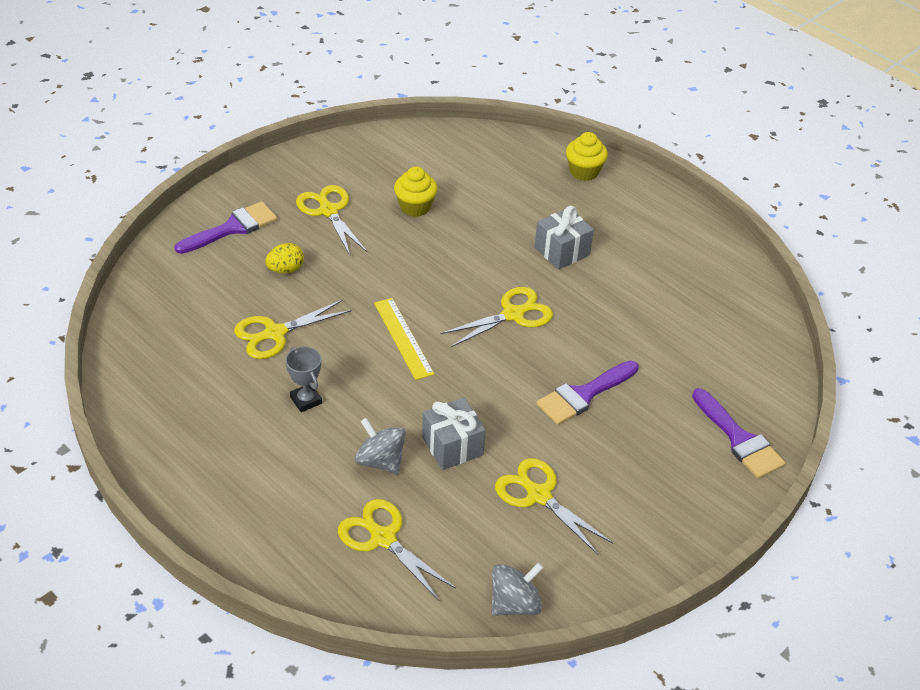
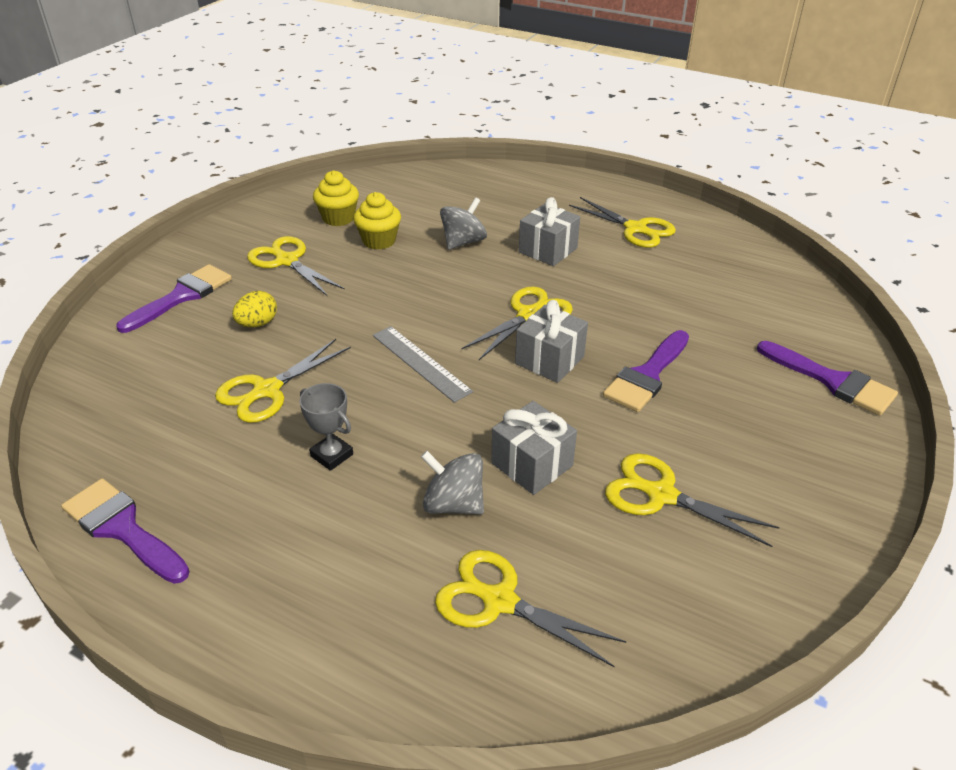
camera: 15 degrees left, 5 degrees down
yellow ruler [374,298,434,380] -> grey ruler [373,326,473,403]
grey spinning top [491,562,544,616] -> grey spinning top moved to [440,197,487,250]
yellow cupcake [566,132,608,181] -> yellow cupcake moved to [313,170,359,226]
none -> purple brush [61,478,190,584]
none -> grey gift [515,300,588,383]
none -> yellow scissors [569,197,676,248]

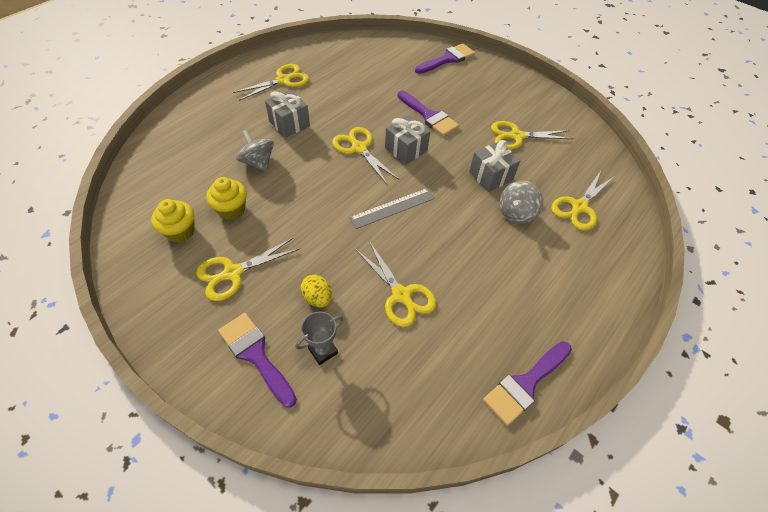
camera: 80 degrees left, 15 degrees up
grey trophy [299,383,353,471] -> grey trophy moved to [295,312,343,365]
yellow scissors [605,453,780,547] -> yellow scissors turned 45 degrees clockwise [491,121,573,150]

